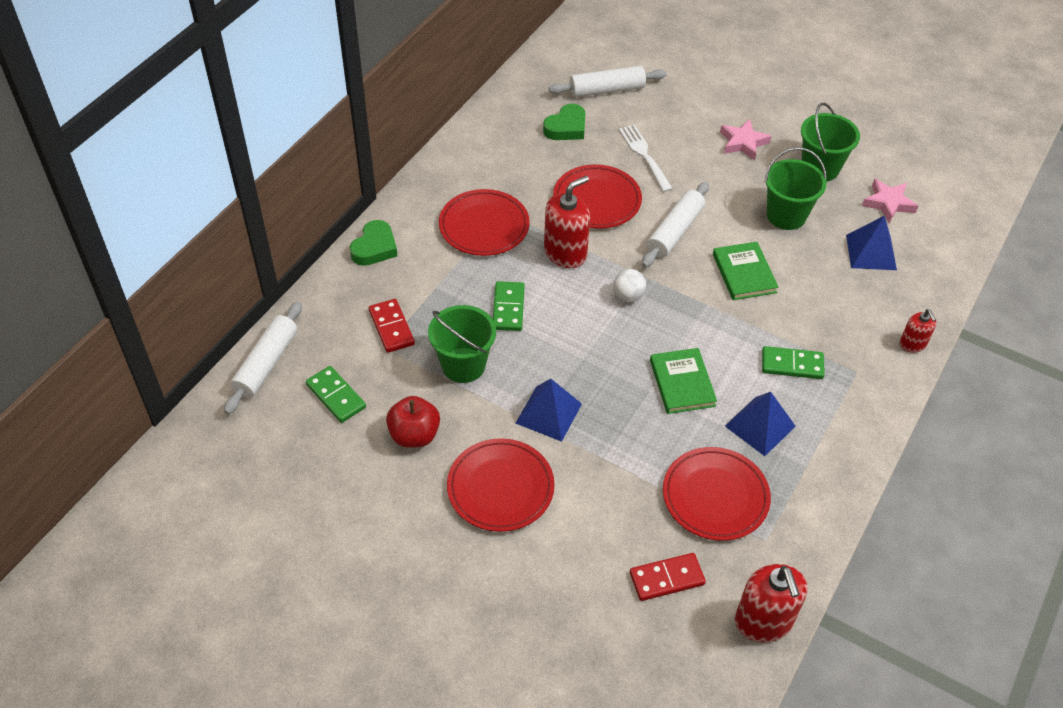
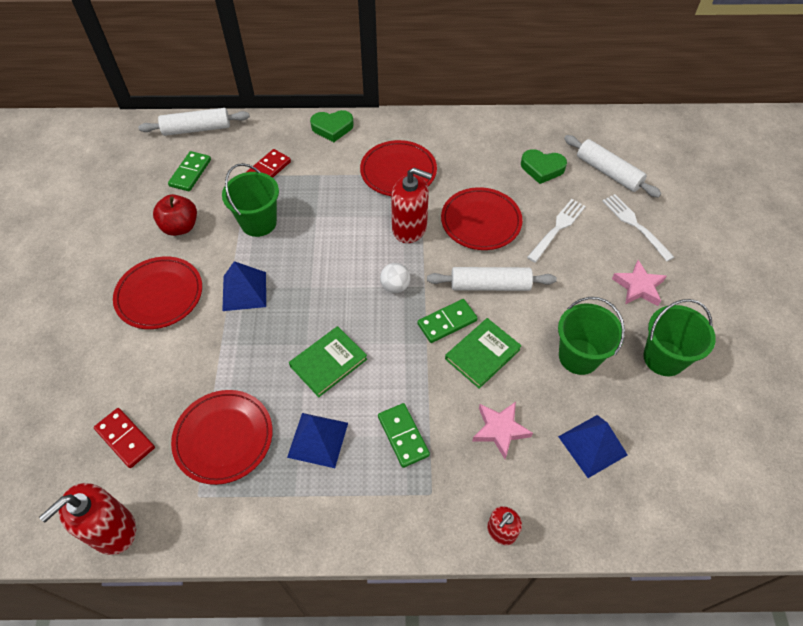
camera: 60 degrees right, 5 degrees up
green domino [493,281,525,331] -> green domino moved to [417,299,478,343]
pink star [862,179,918,223] -> pink star moved to [472,402,533,459]
none -> white fork [602,194,674,261]

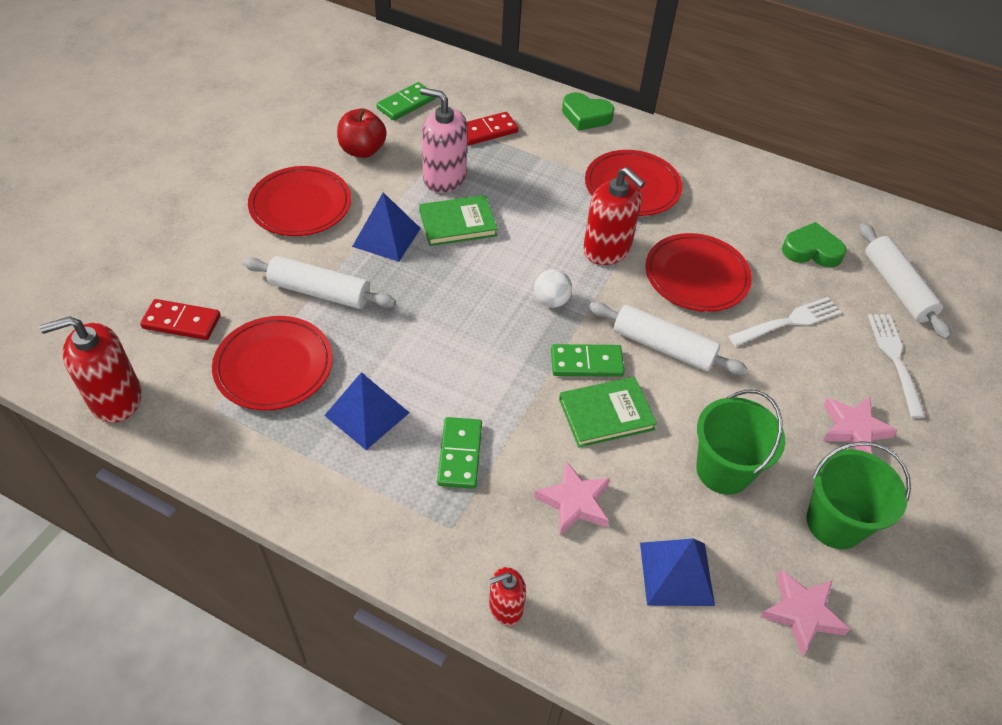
camera: 25 degrees right, 5 degrees down
red domino [94,408,155,468] -> red domino turned 60 degrees counterclockwise [140,299,221,340]
white rolling pin [138,108,250,136] -> white rolling pin moved to [243,256,396,309]
green bucket [222,163,279,237] -> pink soap dispenser [420,87,467,193]
green book [289,326,367,397] -> green book moved to [419,195,498,246]
green heart [521,149,567,184] -> green heart turned 150 degrees clockwise [782,222,847,268]
none -> pink star [760,569,850,655]

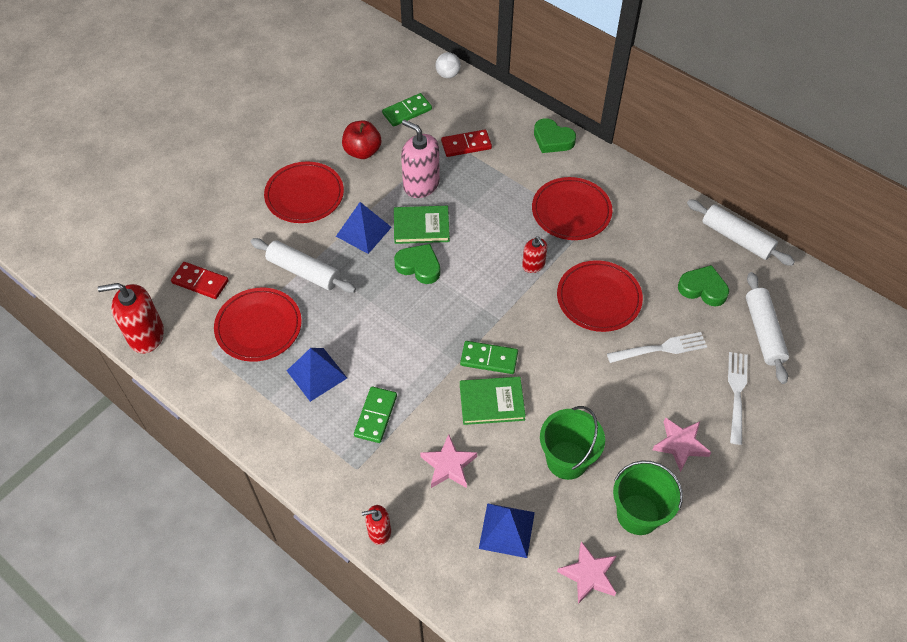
camera: 15 degrees right, 5 degrees up
white ball [534,269,572,308] -> white ball moved to [435,52,461,78]
red soap dispenser [583,167,645,265] -> red soap dispenser [522,236,547,273], size x0.56
white rolling pin [589,302,748,375] -> white rolling pin moved to [687,199,795,266]
none -> green heart [394,244,440,284]

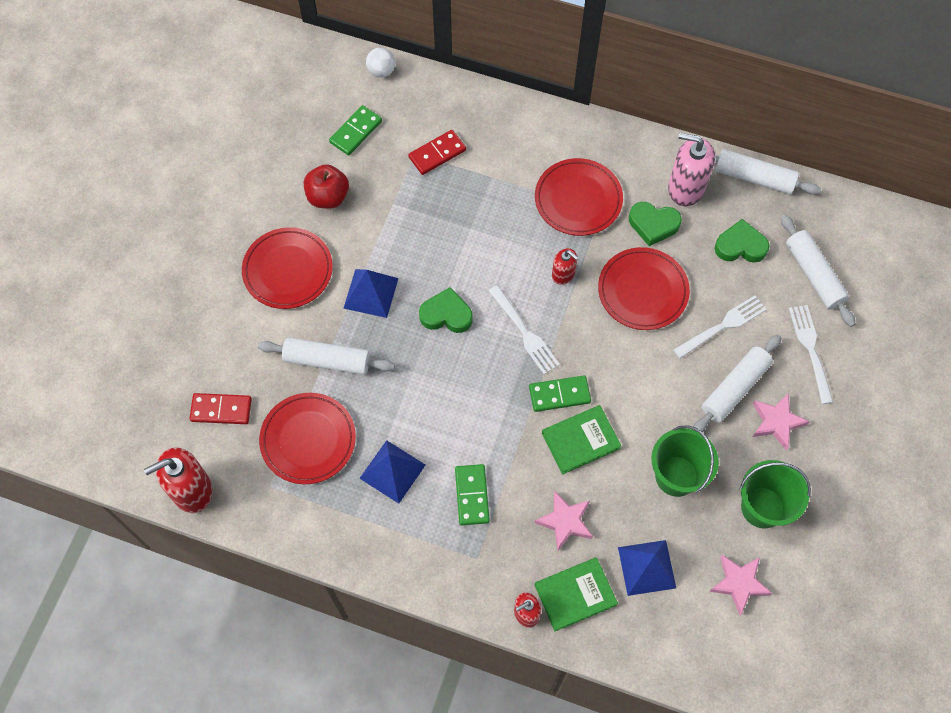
camera: 20 degrees left, 10 degrees up
green book [394,206,450,244] -> green book moved to [535,557,618,631]
pink soap dispenser [401,120,440,198] -> pink soap dispenser moved to [668,133,715,207]
green heart [534,118,576,153] -> green heart moved to [629,202,682,246]
none -> white fork [489,285,560,374]
none -> white rolling pin [692,335,781,432]

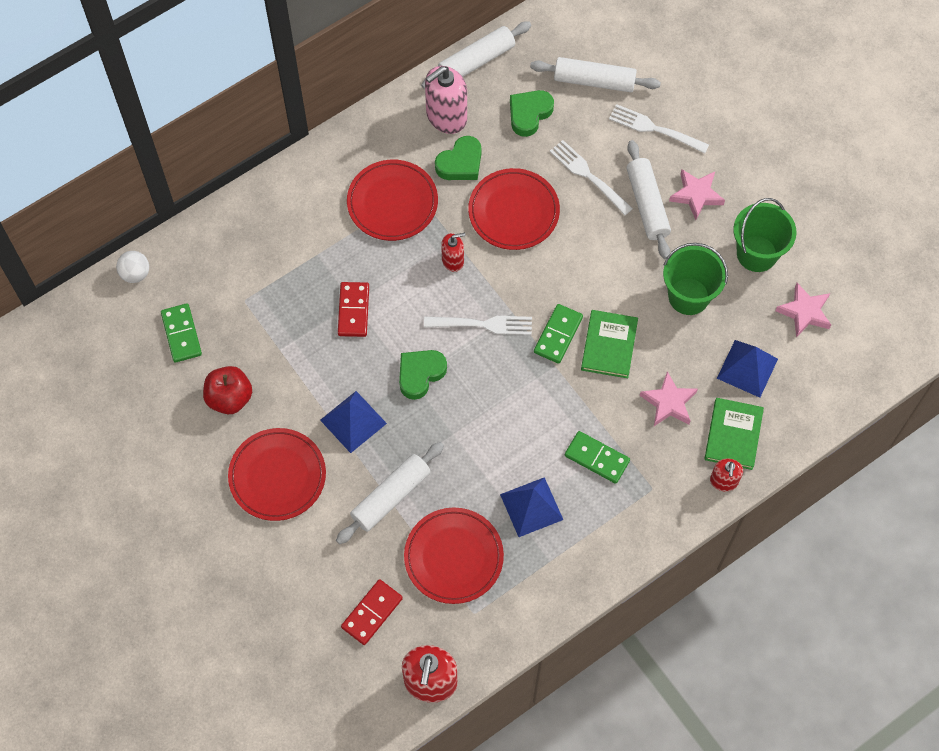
camera: 55 degrees left, 0 degrees up
red domino [408,130,466,175] -> red domino moved to [338,282,369,337]
white fork [673,295,767,359] -> white fork turned 45 degrees counterclockwise [550,140,633,215]

